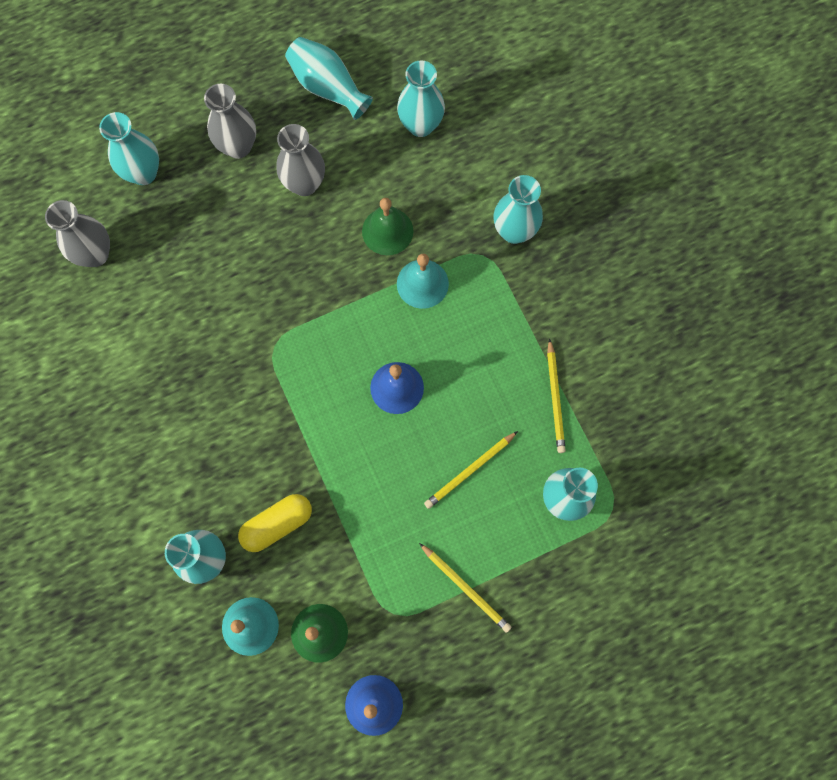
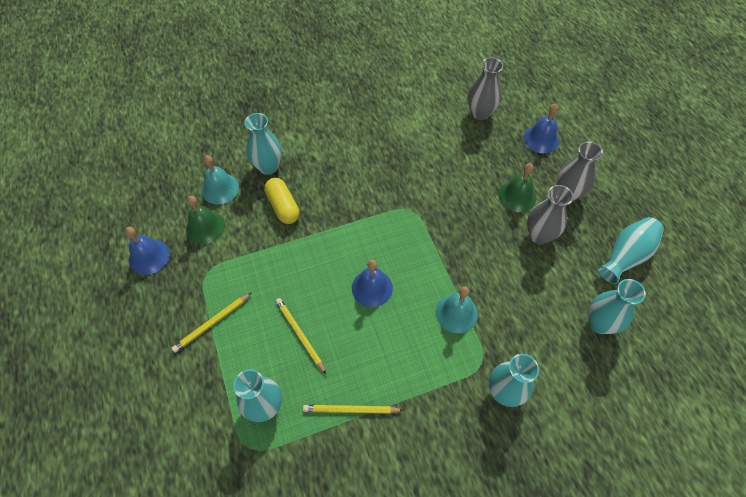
camera: 95 degrees right, 15 degrees down
turquoise vase [99,112,159,185] -> blue bell [524,104,559,153]
green bell [362,198,413,255] -> green bell moved to [498,163,536,212]

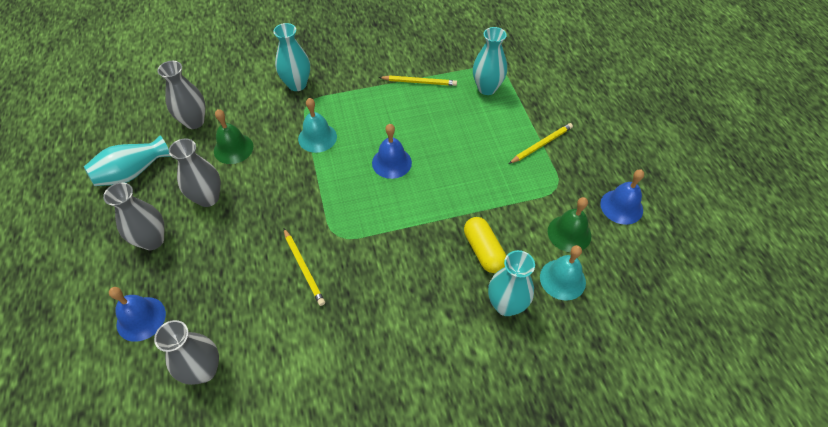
camera: 175 degrees left, 5 degrees down
yellow pencil [276,298,326,374] -> yellow pencil moved to [284,229,325,306]
green bell [498,163,536,212] -> green bell moved to [214,109,253,164]
turquoise vase [588,279,646,334] -> grey vase [157,61,206,129]

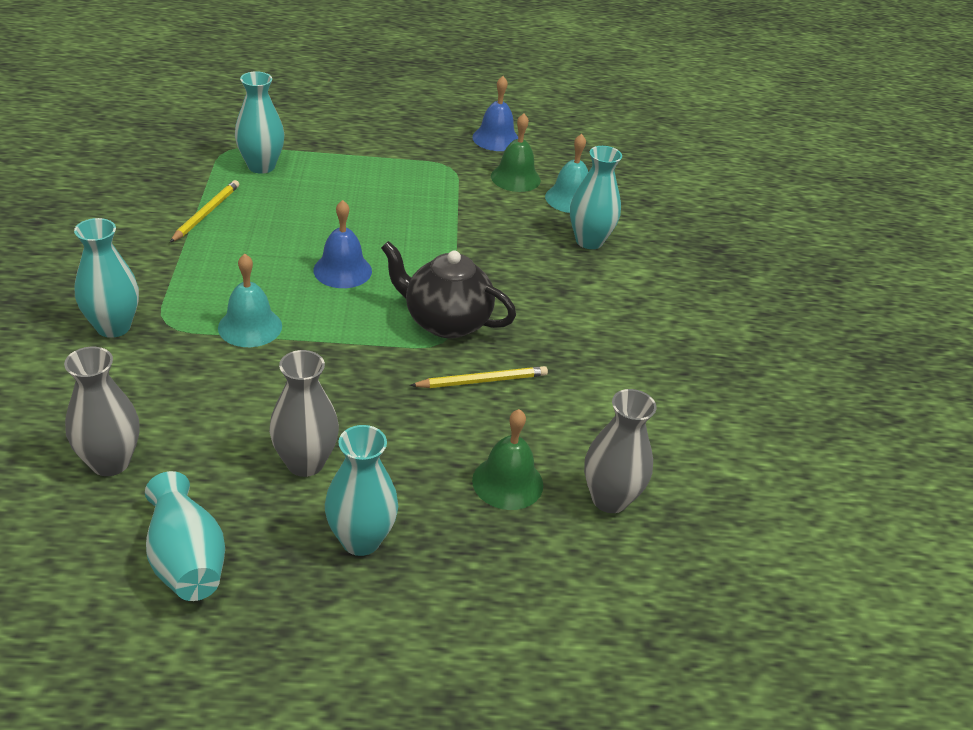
camera: 80 degrees left, 15 degrees down
grey vase [103,182,165,250] -> turquoise vase [325,425,398,556]
blue bell [109,287,166,342] -> none
green bell [214,109,253,164] -> green bell moved to [472,409,543,510]
yellow capsule [464,217,506,273] -> none
yellow pencil [509,123,573,164] -> none
none -> black teapot [381,241,516,338]

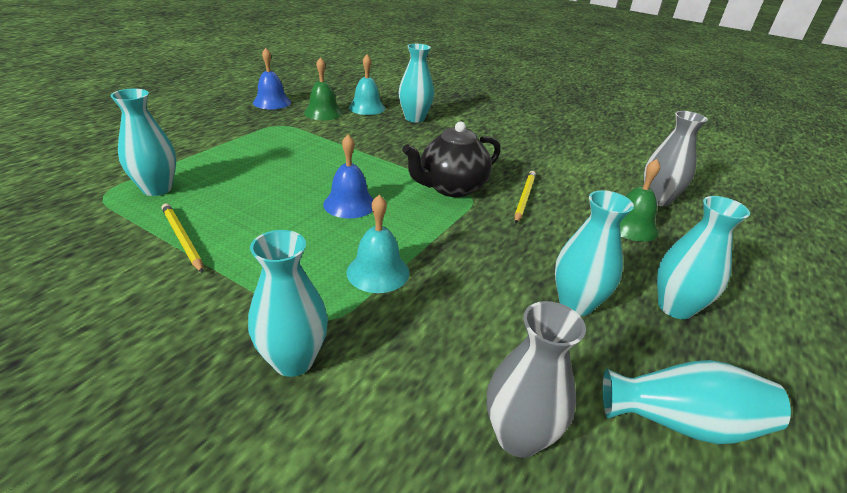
camera: 55 degrees left, 5 degrees down
grey vase [269,350,339,477] -> turquoise vase [555,190,634,316]

